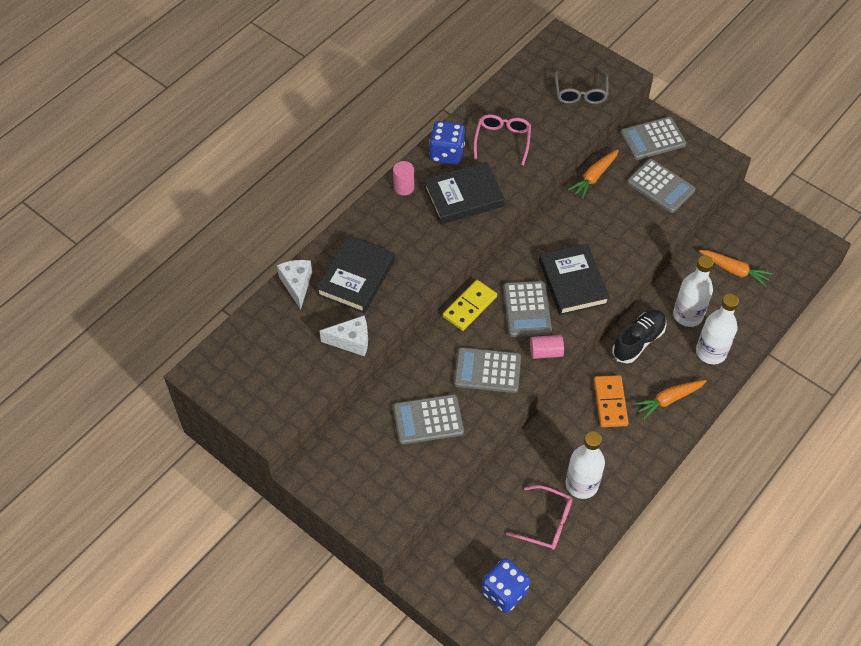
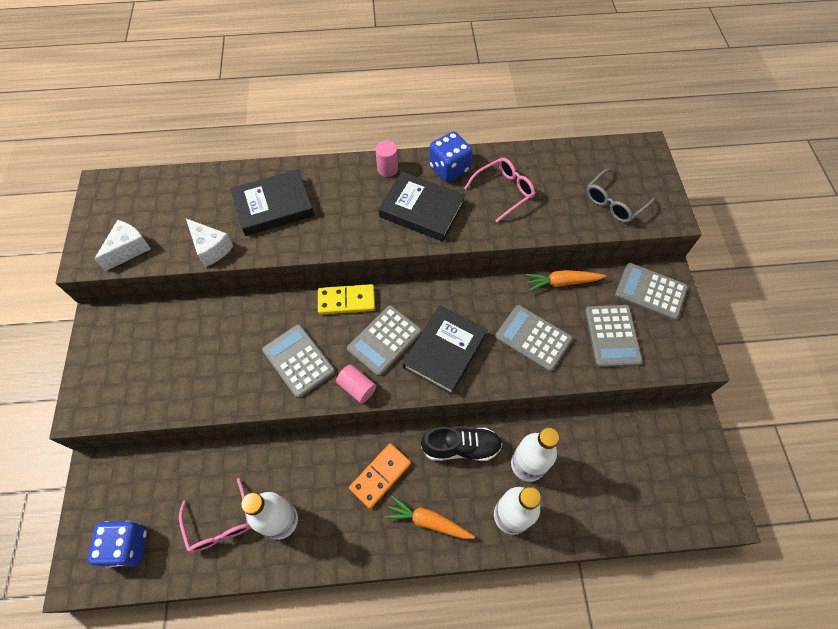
camera: 45 degrees right, 5 degrees up
white cheese [277,260,312,310] -> white cheese moved to [94,220,151,271]
grey calculator [393,394,464,444] -> grey calculator moved to [495,305,573,372]
orange carrot [699,250,773,287] -> none

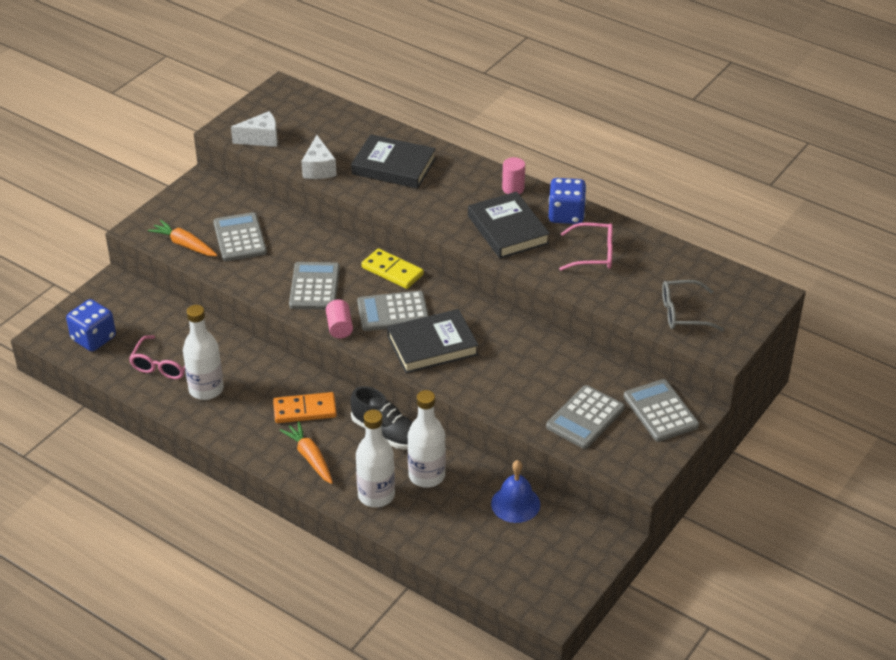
camera: 40 degrees right, 20 degrees down
grey calculator [495,305,573,372] -> grey calculator moved to [213,212,267,261]
orange carrot [525,270,606,291] -> orange carrot moved to [148,220,217,256]
none -> blue bell [491,460,540,523]

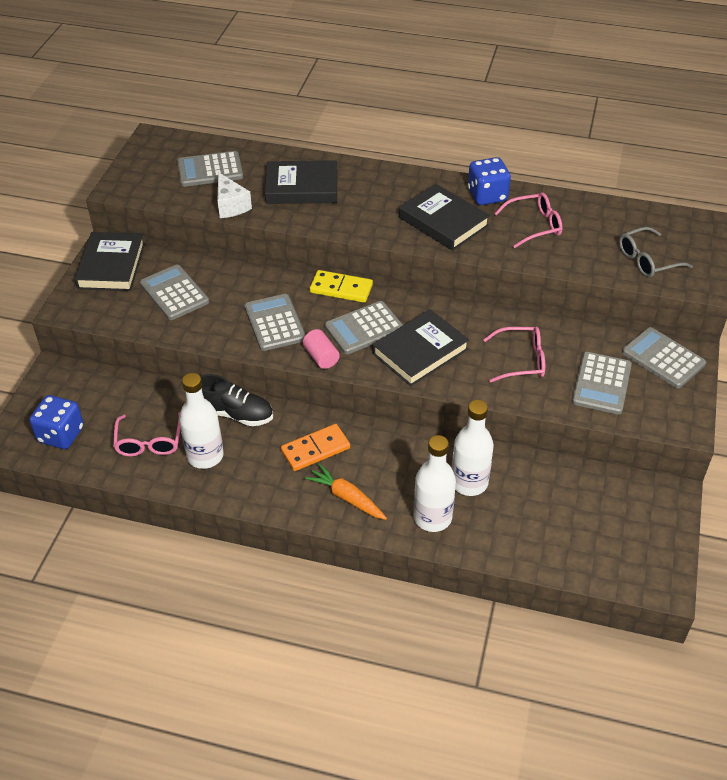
camera: 20 degrees left, 5 degrees up
orange carrot [148,220,217,256] -> none
white cheese [231,111,278,147] -> none
black shoe [351,386,413,449] -> black shoe moved to [200,374,273,426]
blue bell [491,460,540,523] -> none
pink cylinder [502,157,525,194] -> none
none -> black book [74,232,145,291]
none -> grey calculator [177,151,243,187]
none -> pink glasses [483,327,545,382]

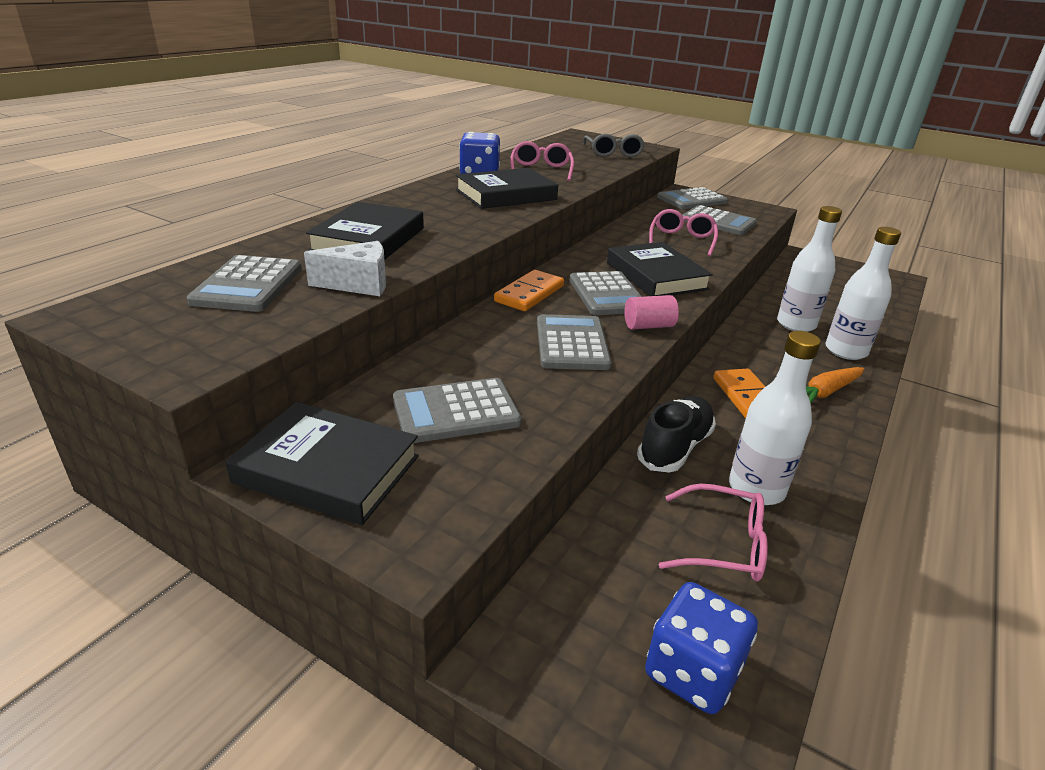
camera: 75 degrees left, 15 degrees down
grey calculator [244,294,306,351] -> grey calculator turned 90 degrees clockwise [537,314,612,370]
yellow domino [310,270,373,303] -> orange domino [494,270,564,311]

